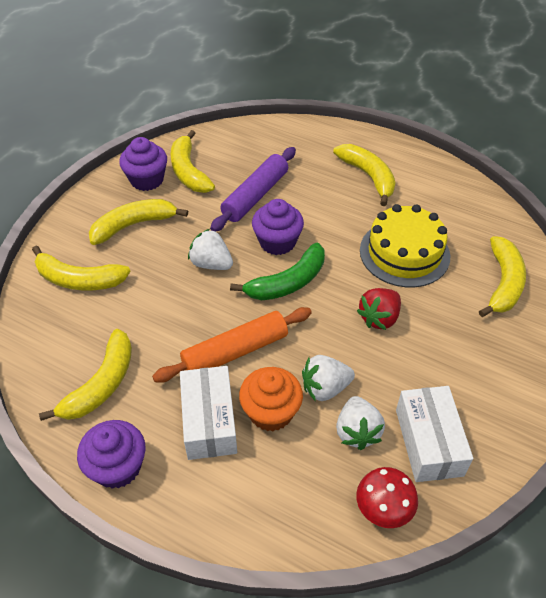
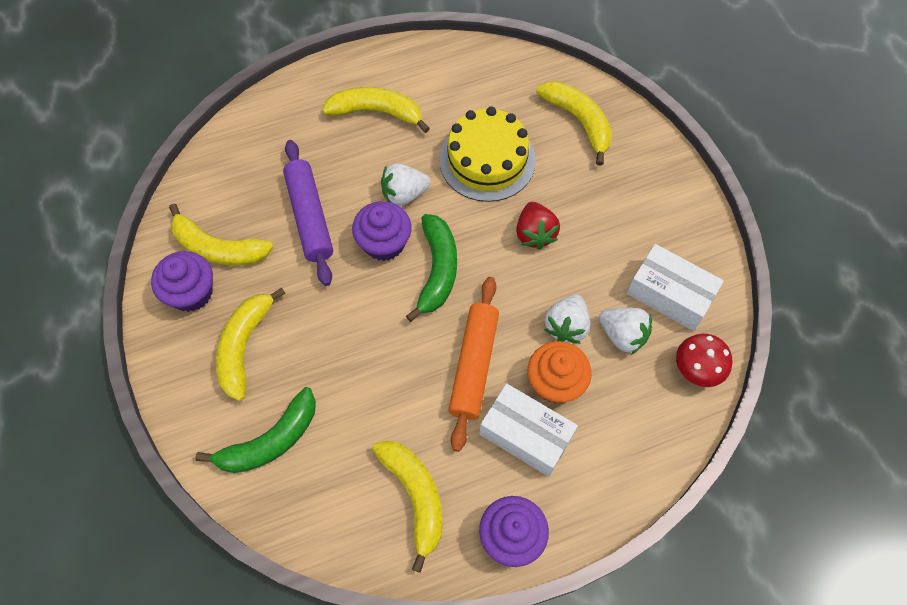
camera: 50 degrees left, 15 degrees up
yellow banana [32,246,130,291] -> green banana [195,387,316,473]
white strawberry [188,229,233,270] -> white strawberry moved to [381,163,430,206]

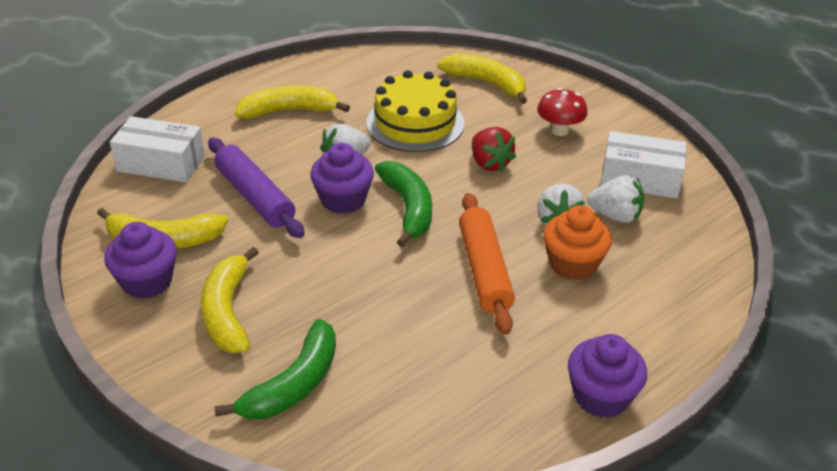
camera: 20 degrees left, 25 degrees down
yellow banana [372,440,443,573] -> none
white box [480,383,578,477] -> white box moved to [110,116,205,183]
red mushroom [676,334,733,387] -> red mushroom moved to [537,88,588,136]

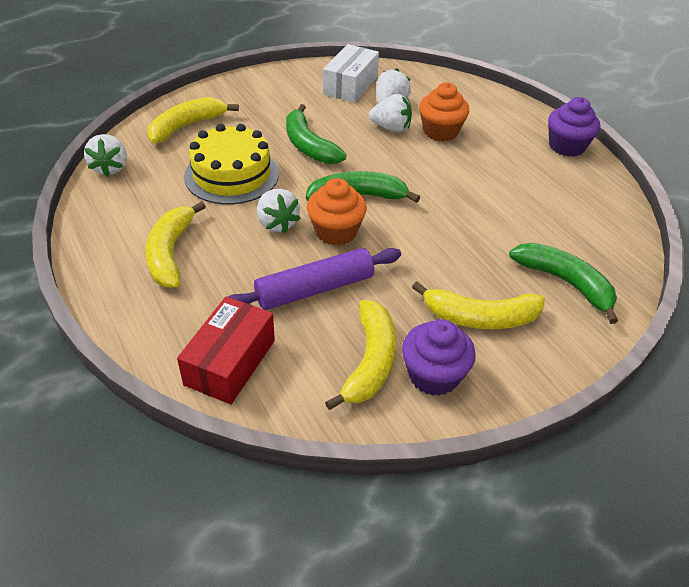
camera: 80 degrees left, 5 degrees up
white box [110,116,205,183] -> red box [177,296,275,404]
purple cupcake [310,143,374,214] -> orange cupcake [307,178,367,245]
orange rolling pin [459,193,515,335] -> none
red strawberry [472,127,516,172] -> green banana [286,104,347,164]
red mushroom [537,88,588,136] -> none
none -> white strawberry [84,134,127,177]

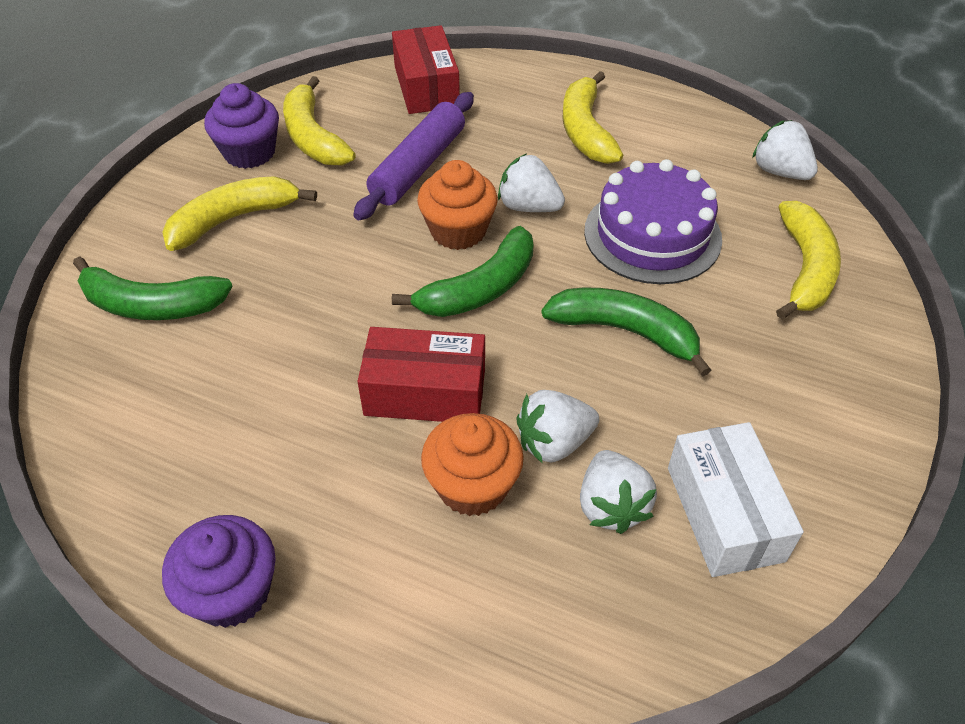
camera: 145 degrees right, 5 degrees up
yellow banana [145,201,206,288] -> yellow banana turned 150 degrees counterclockwise [563,71,623,164]
yellow cake [184,124,279,205] -> purple cake [584,159,722,284]
none -> red box [357,327,485,422]

